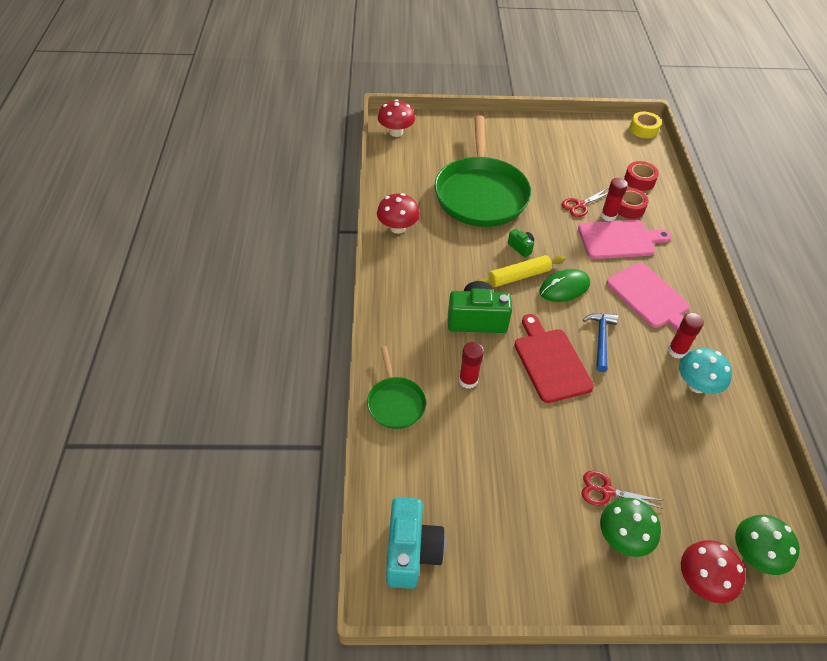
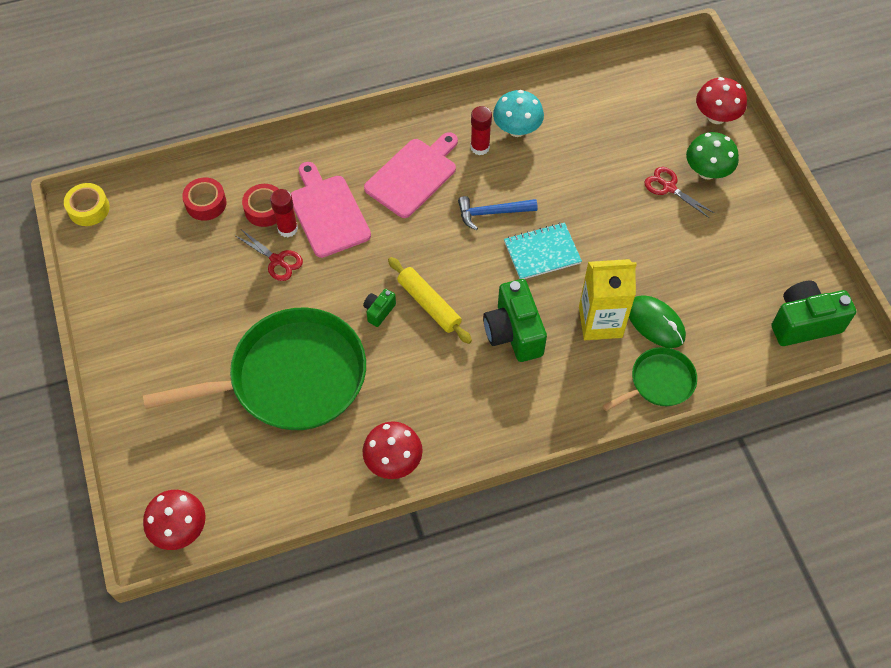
camera: 105 degrees left, 10 degrees up
turquoise camera [386,497,445,589] -> green camera [772,281,856,346]
red glue stick [459,342,484,389] -> yellow carton [579,259,637,340]
red cutting board [514,314,594,403] -> turquoise notebook [504,222,582,279]
green mouse [539,269,590,302] -> green mouse moved to [629,295,686,348]
red scissors [581,471,664,509] -> red scissors turned 135 degrees clockwise [644,167,714,218]
green mushroom [735,515,800,575] -> none

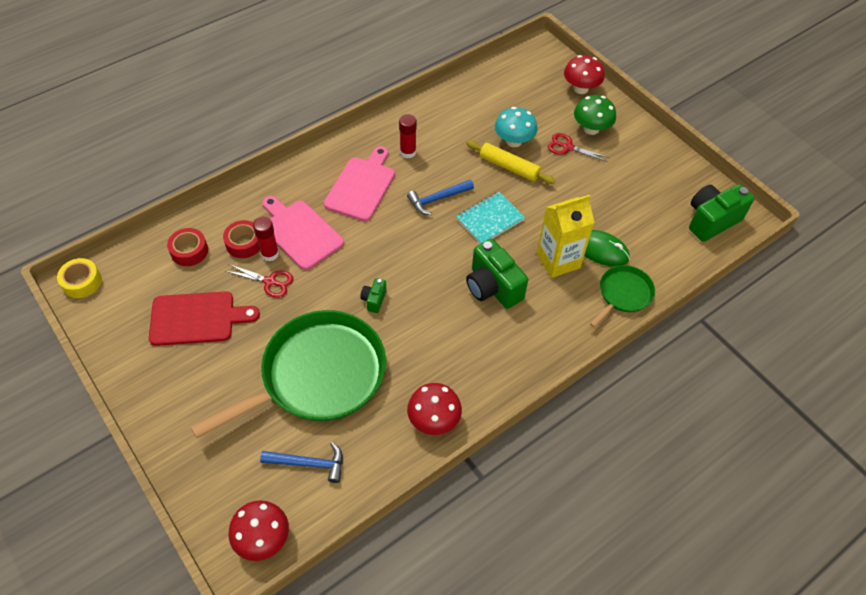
camera: 20 degrees left, 5 degrees down
yellow rolling pin [388,257,472,344] -> yellow rolling pin moved to [466,140,555,184]
turquoise mushroom [493,90,544,137] -> turquoise mushroom moved to [495,107,538,147]
none -> red cutting board [149,291,260,346]
none -> blue hammer [260,442,343,483]

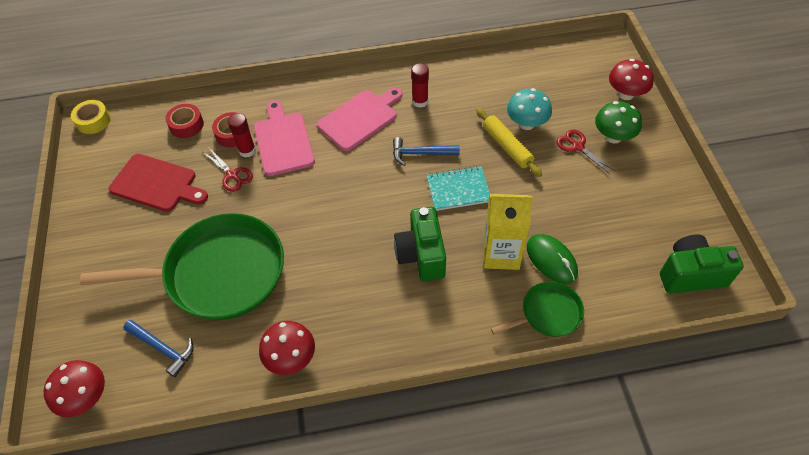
camera: 30 degrees right, 0 degrees up
green camera [360,278,386,313] -> none

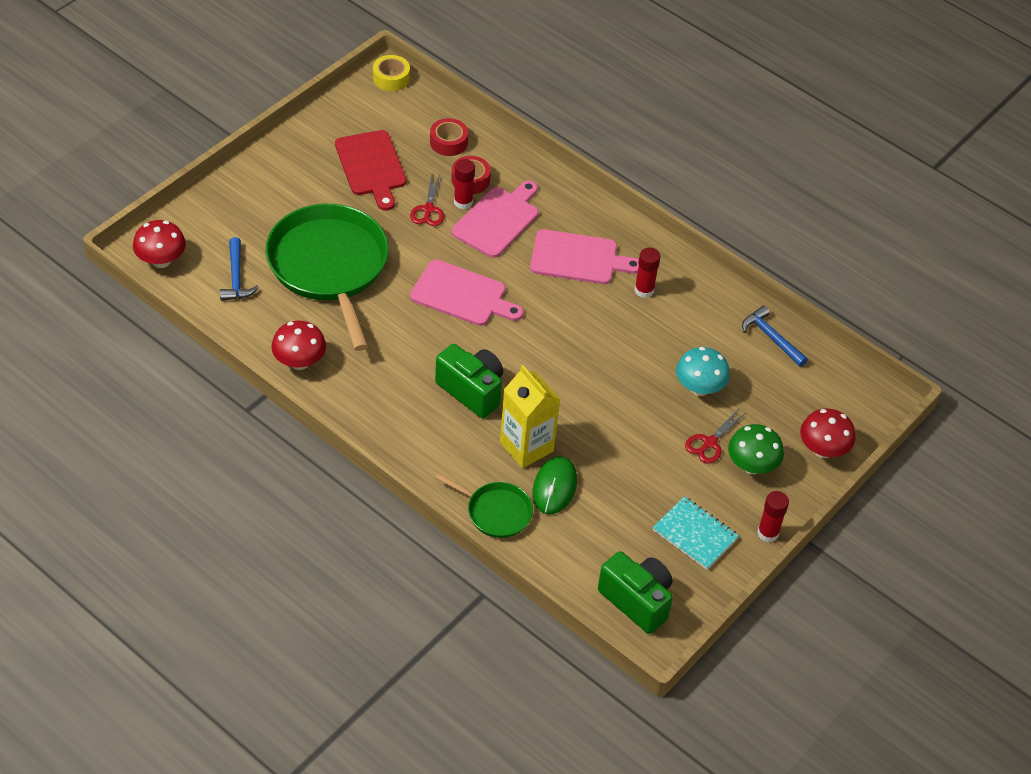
camera: 45 degrees right, 5 degrees down
green pan [80,213,284,320] -> green pan turned 150 degrees counterclockwise [265,204,389,351]
blue hammer [393,137,460,166] -> blue hammer moved to [742,305,808,367]
green camera [394,207,446,281] -> green camera turned 90 degrees clockwise [435,344,503,418]
turquoise notebook [426,166,490,211] -> turquoise notebook moved to [653,496,739,570]
yellow rolling pin [476,108,542,177] -> none
red scissors [557,129,616,175] -> red scissors turned 150 degrees counterclockwise [685,410,746,464]
none -> pink cutting board [410,259,524,326]
none -> red glue stick [757,491,789,542]

